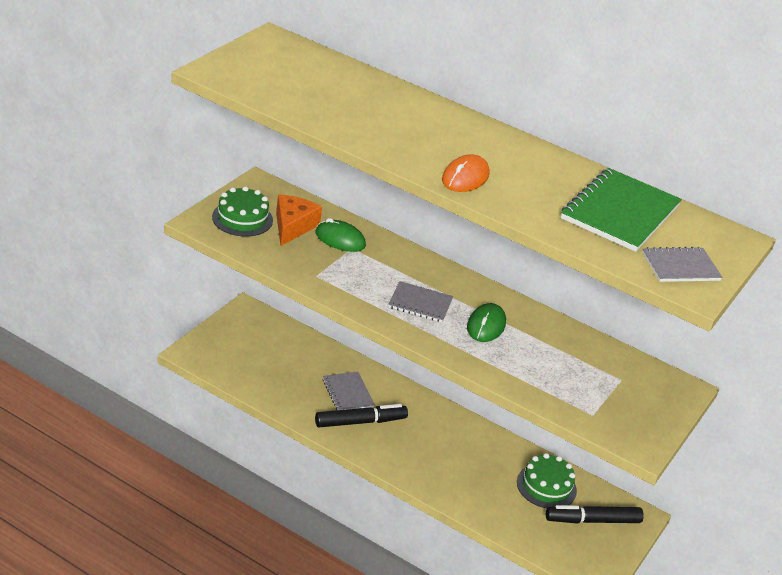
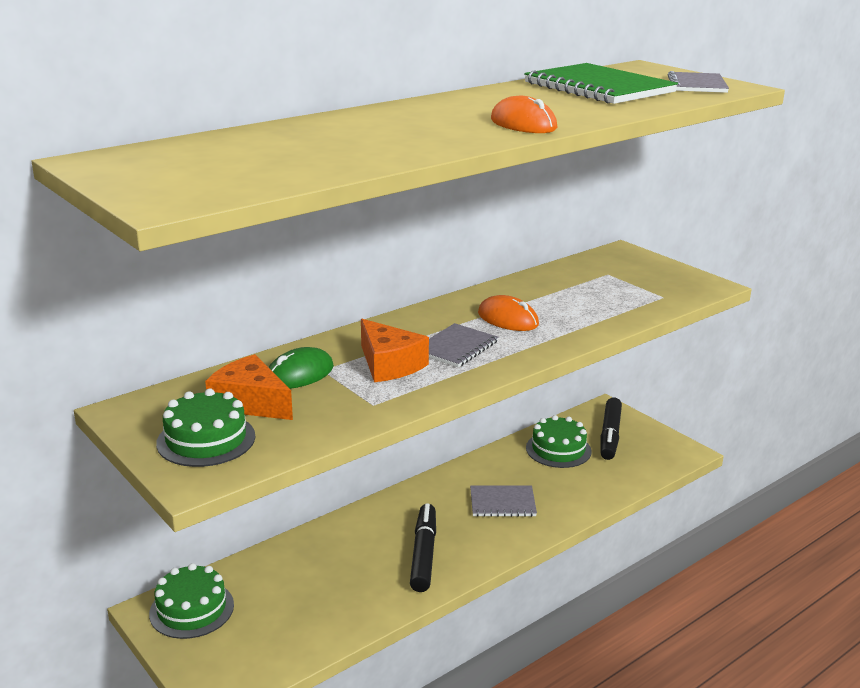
camera: 65 degrees left, 10 degrees down
grey notebook [322,371,375,410] -> grey notebook moved to [470,485,537,517]
green mouse [467,303,506,342] -> orange mouse [478,295,539,331]
none -> green cake [149,563,234,639]
none -> orange cheese [361,319,429,382]

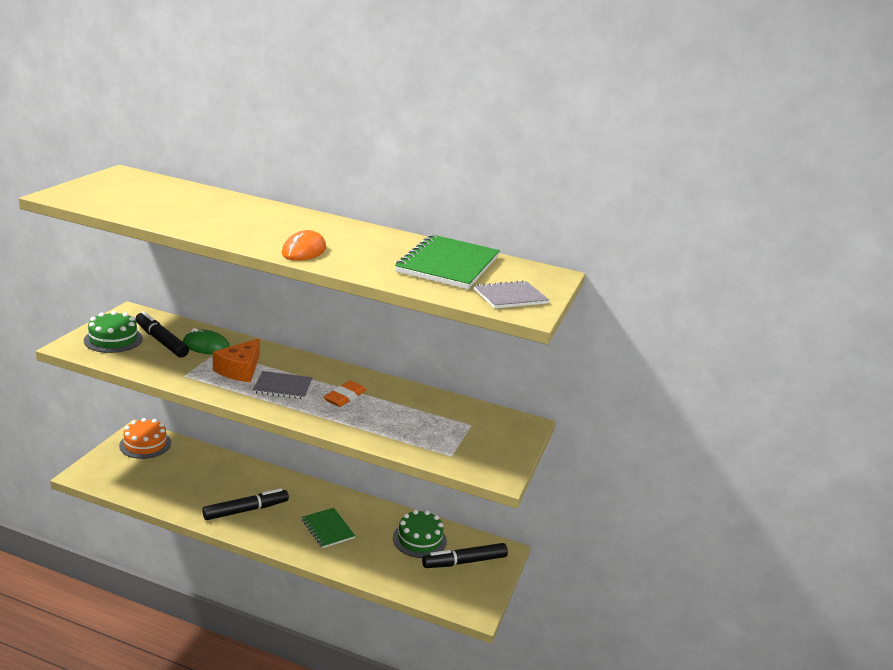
camera: 55 degrees right, 0 degrees up
green cake [149,563,234,639] -> orange cake [119,418,171,459]
orange cheese [205,354,293,420] -> black marker [136,311,189,357]
grey notebook [470,485,537,517] -> green notebook [302,508,355,548]
orange mouse [478,295,539,331] -> orange eraser [323,381,366,407]

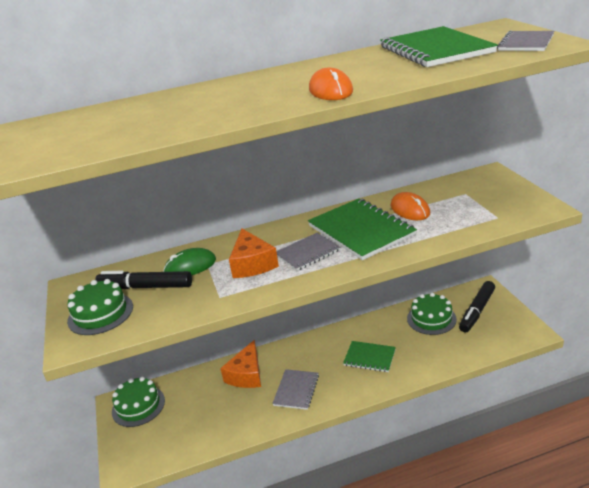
camera: 30 degrees left, 5 degrees up
orange cake [119,418,171,459] -> green cake [112,377,165,427]
black marker [202,488,289,520] -> grey notebook [272,369,319,410]
orange eraser [323,381,366,407] -> green notebook [308,198,417,260]
none -> orange cheese [220,340,261,388]
none -> orange mouse [391,192,430,220]

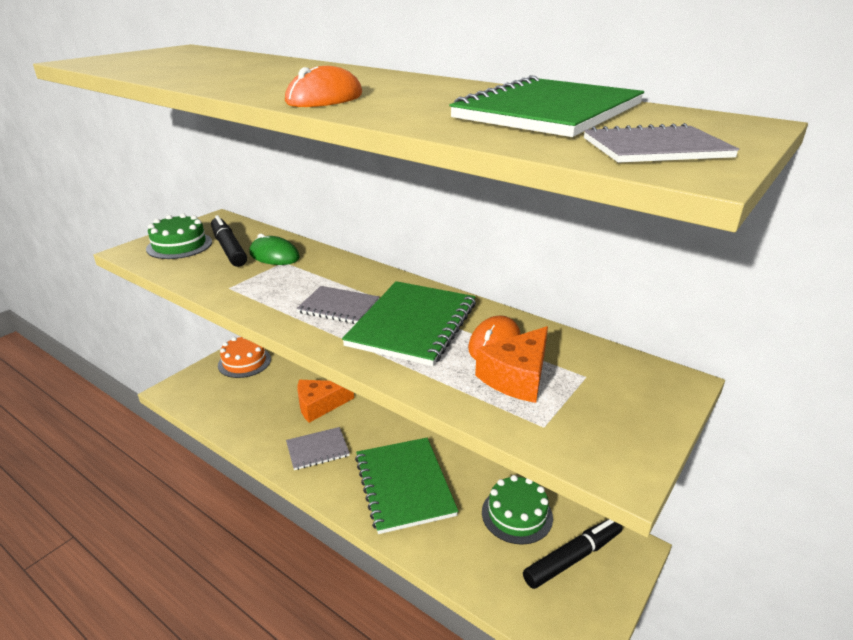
camera: 50 degrees right, 0 degrees up
green cake [112,377,165,427] -> orange cake [218,337,271,378]
orange cheese [229,229,279,278] -> orange cheese moved to [475,326,548,403]
green notebook [343,341,396,372] -> green notebook [355,438,458,534], size x1.76
black marker [459,281,495,333] -> black marker turned 150 degrees clockwise [523,519,622,589]

